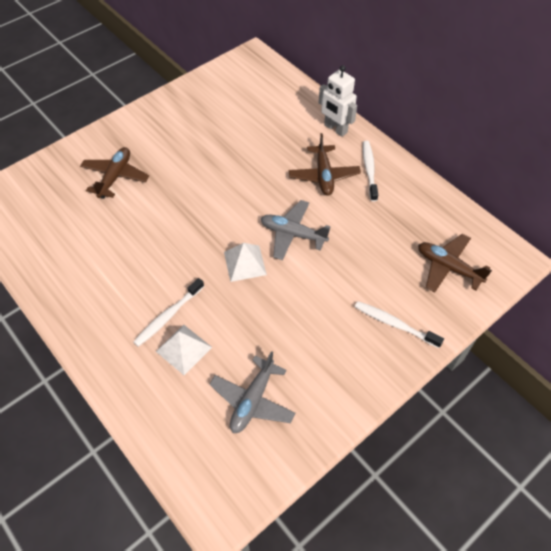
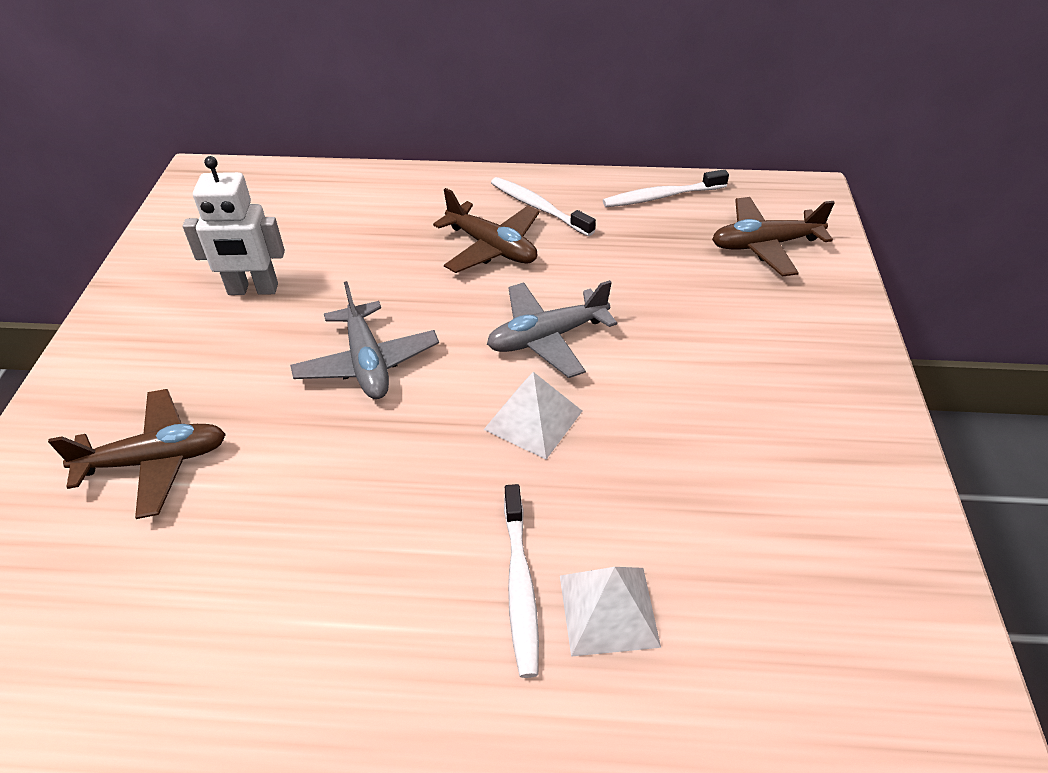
camera: 45 degrees left, 10 degrees down
brown plane [80,147,149,199] -> brown plane turned 105 degrees clockwise [48,389,226,519]
grey plane [209,351,295,433] -> grey plane moved to [290,281,439,399]
white robot [319,65,357,137] -> white robot moved to [182,156,285,295]
white toothbrush [355,301,444,348] -> white toothbrush moved to [603,169,729,207]

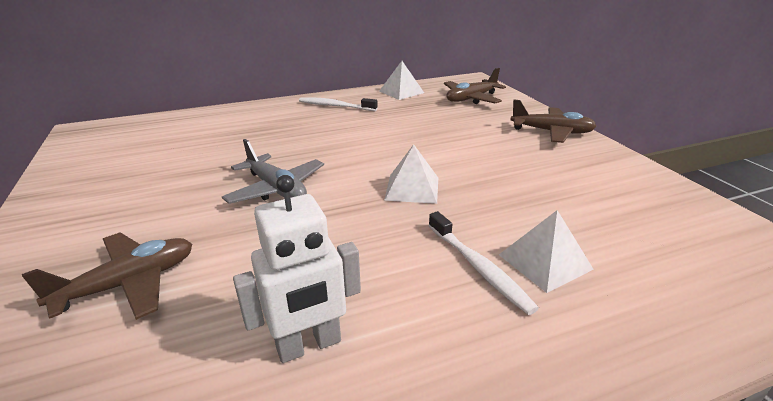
camera: 25 degrees left, 15 degrees down
white robot [182,156,285,295] -> white robot moved to [233,175,361,363]
brown plane [433,188,540,273] -> brown plane moved to [510,99,596,143]
grey plane [487,280,617,378] -> none
white toothbrush [603,169,729,207] -> white pyramid [380,61,424,100]

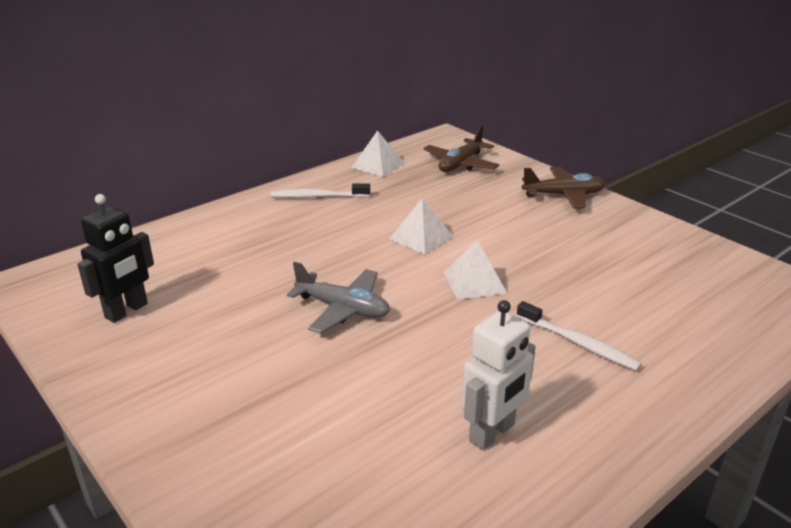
camera: 20 degrees left, 0 degrees up
brown plane [22,232,192,320] -> none
white pyramid [499,210,594,293] -> white pyramid moved to [389,198,453,255]
none -> black robot [77,194,154,323]

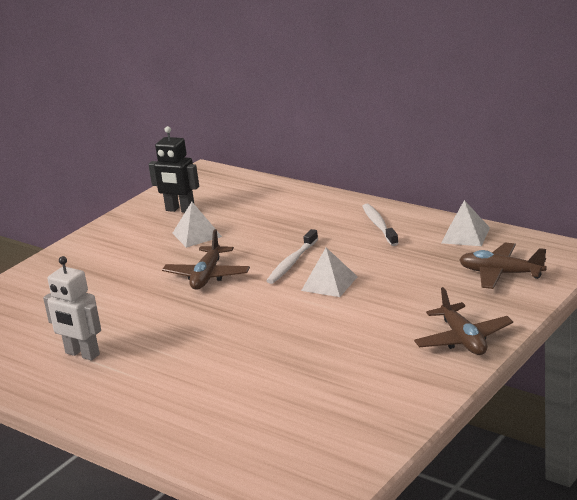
camera: 80 degrees right, 5 degrees down
grey plane [287,261,390,334] -> brown plane [162,229,250,290]
white pyramid [444,240,507,300] -> white pyramid moved to [172,202,222,248]
white toothbrush [517,301,642,371] -> white toothbrush moved to [267,229,318,284]

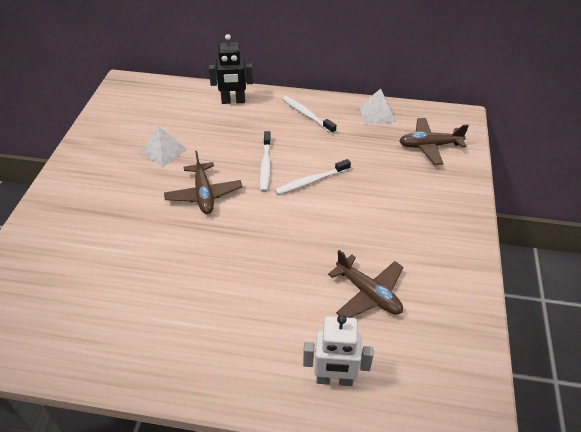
camera: 30 degrees left, 20 degrees up
white robot [43,256,101,360] -> white robot moved to [303,314,374,386]
black robot [148,126,199,213] -> black robot moved to [209,34,253,104]
white pyramid [301,248,358,297] -> white toothbrush [275,159,351,195]
brown plane [414,287,513,355] -> brown plane moved to [328,250,403,318]

